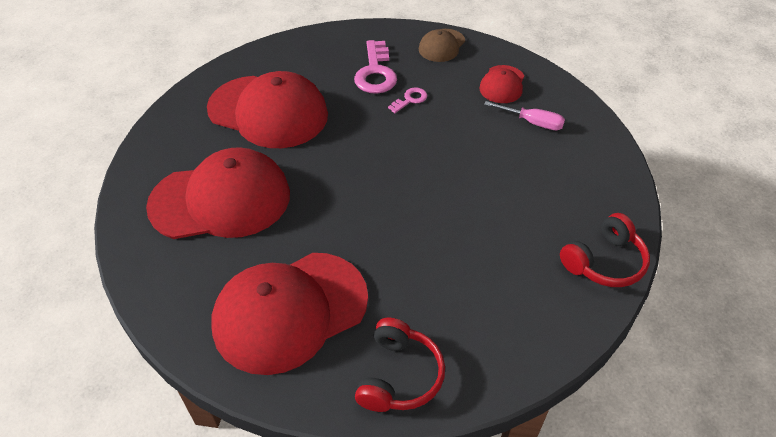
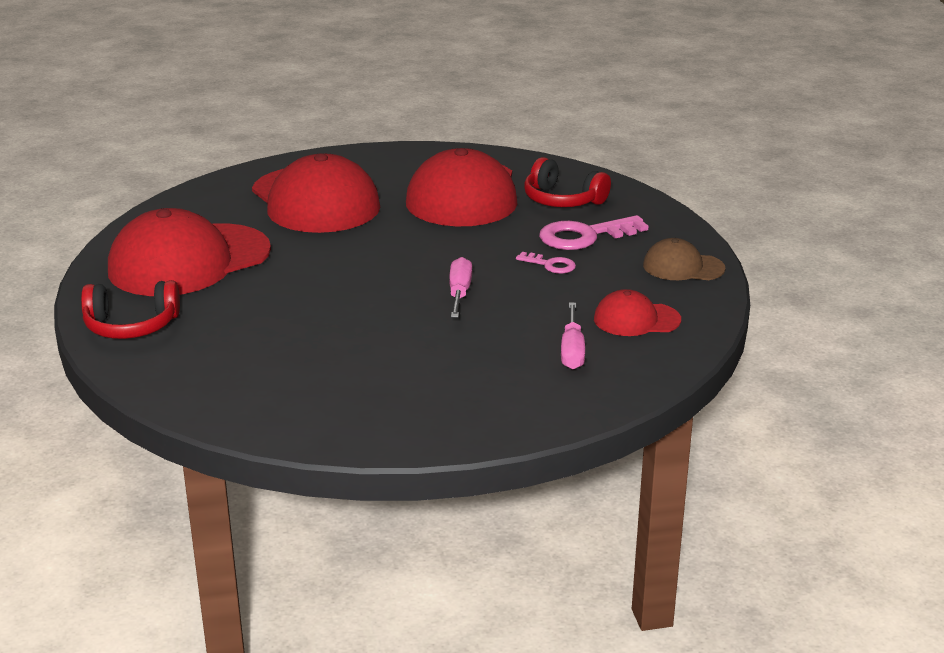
camera: 70 degrees right, 20 degrees down
red cap [212,253,368,375] -> red cap turned 75 degrees counterclockwise [108,208,271,296]
red headphones [560,213,650,287] -> red headphones moved to [524,157,611,207]
none -> pink screwdriver [450,257,472,318]

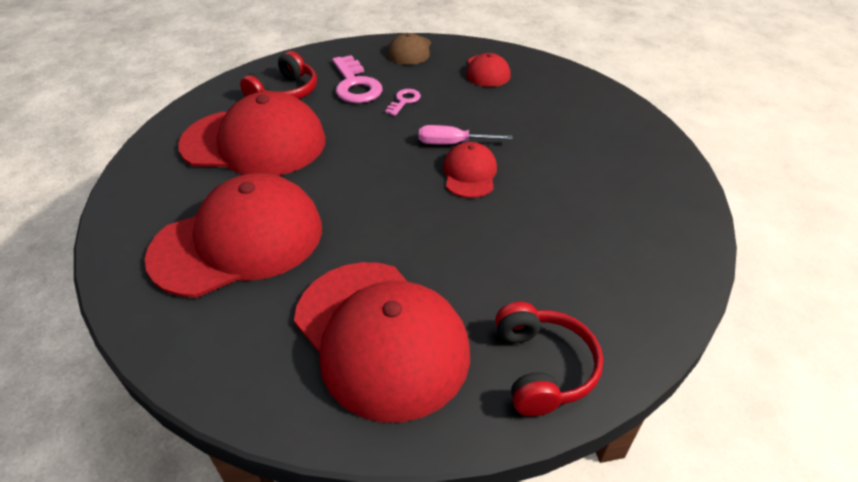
camera: 90 degrees left, 15 degrees up
pink screwdriver [561,302,585,369] -> none
none -> red cap [443,142,497,198]

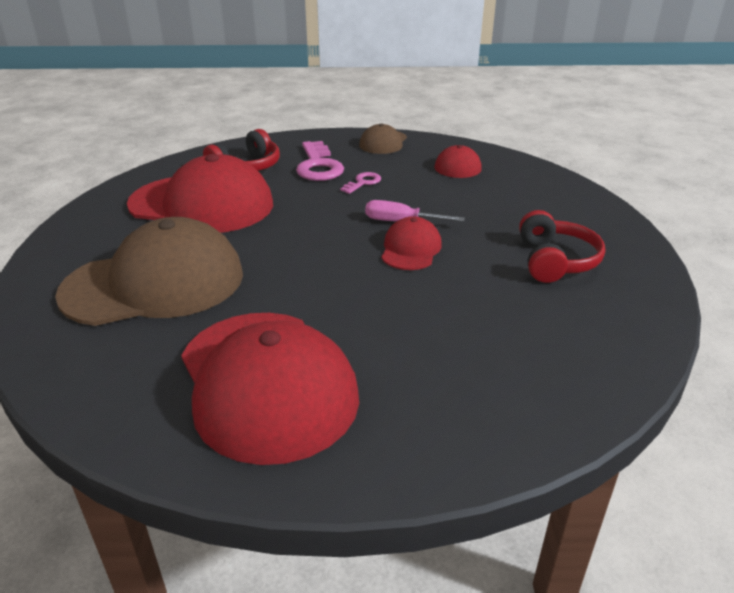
camera: 10 degrees right, 10 degrees down
red cap [145,173,322,298] -> brown cap [55,217,243,326]
red headphones [495,302,603,416] -> red headphones moved to [519,210,606,283]

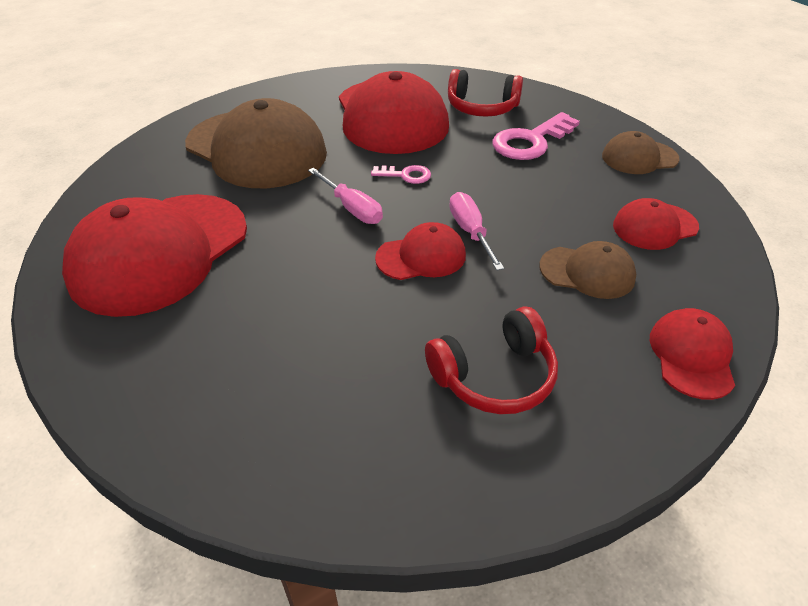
camera: 60 degrees right, 10 degrees up
pink key [340,172,381,194] -> pink key moved to [371,165,431,184]
none -> pink screwdriver [308,168,383,224]
none -> brown cap [539,241,636,299]
none -> red cap [650,308,735,400]

